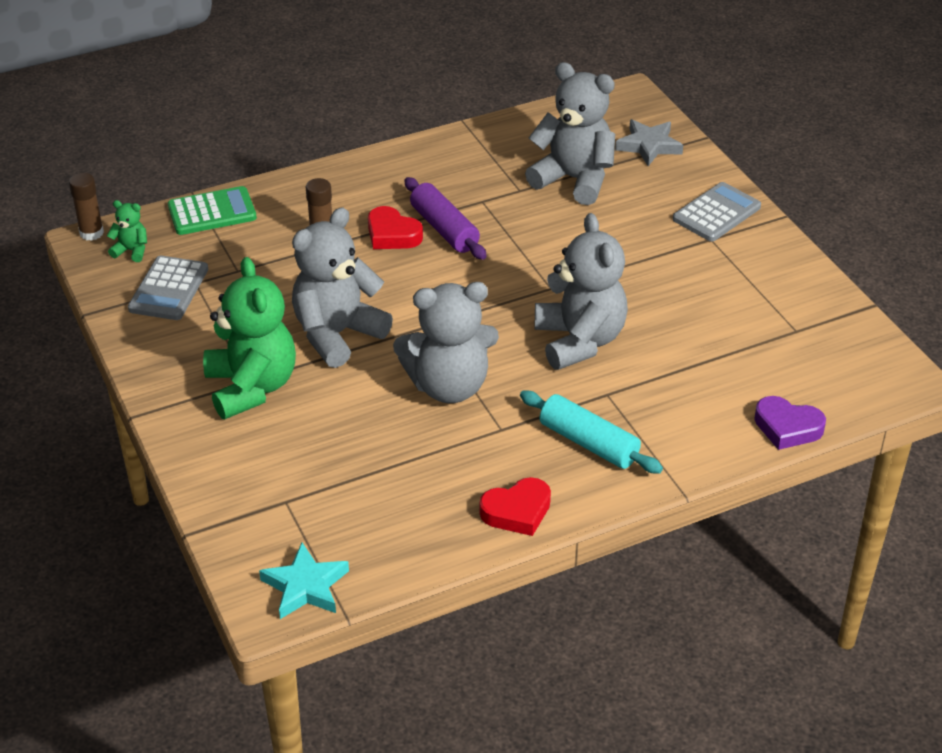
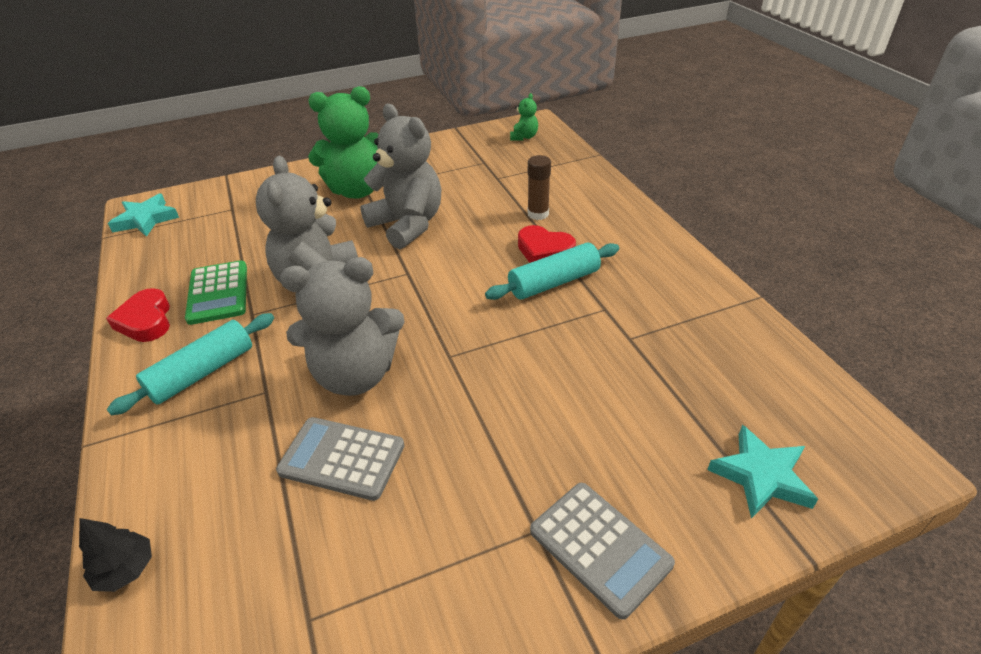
camera: 95 degrees right, 0 degrees up
brown glue stick [69,173,104,241] -> none
grey calculator [128,256,208,320] -> grey calculator moved to [276,417,405,501]
green calculator [168,186,257,235] -> green calculator moved to [185,260,247,325]
red heart [368,206,423,249] -> red heart turned 105 degrees counterclockwise [518,225,576,263]
purple rolling pin [404,177,487,260] -> turquoise rolling pin [485,243,619,300]
grey teddy bear [525,62,615,205] -> none
grey star [615,119,683,166] -> turquoise star [707,425,818,519]
purple heart [754,396,826,450] -> black tree [79,518,152,592]

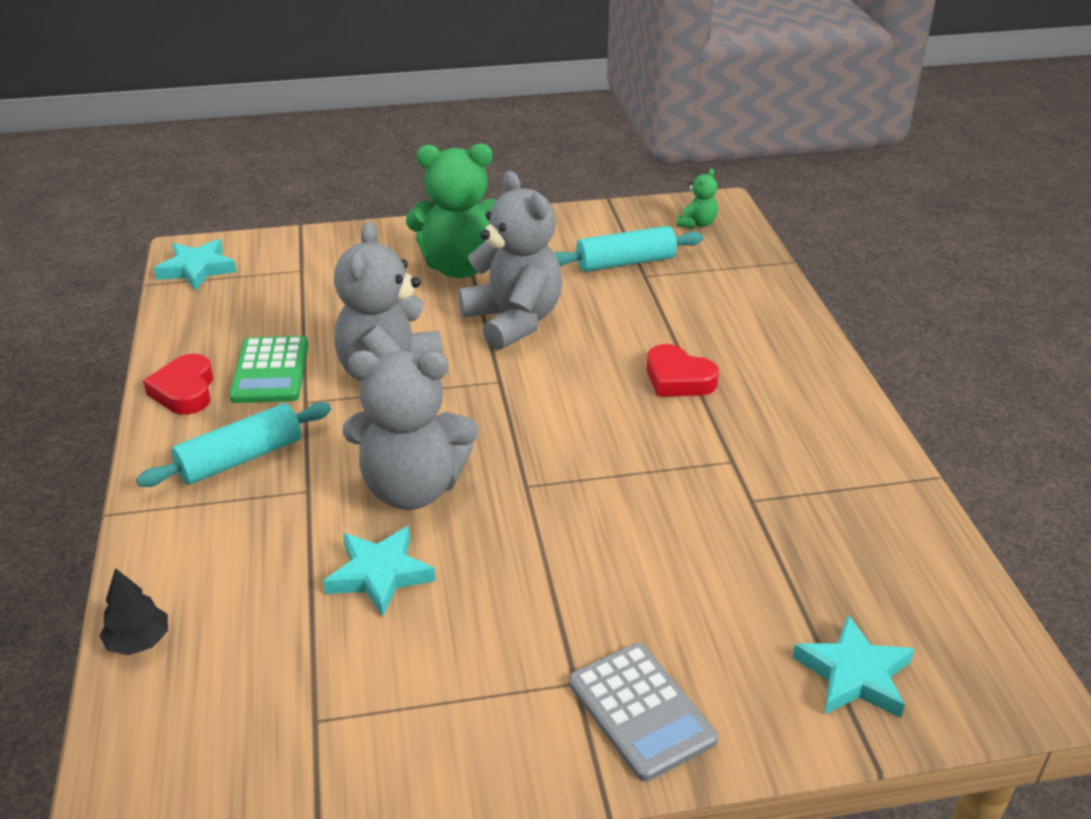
camera: 10 degrees right, 5 degrees down
grey calculator [276,417,405,501] -> turquoise star [323,526,436,617]
turquoise rolling pin [485,243,619,300] -> turquoise rolling pin moved to [555,226,703,272]
brown glue stick [527,155,551,220] -> none

